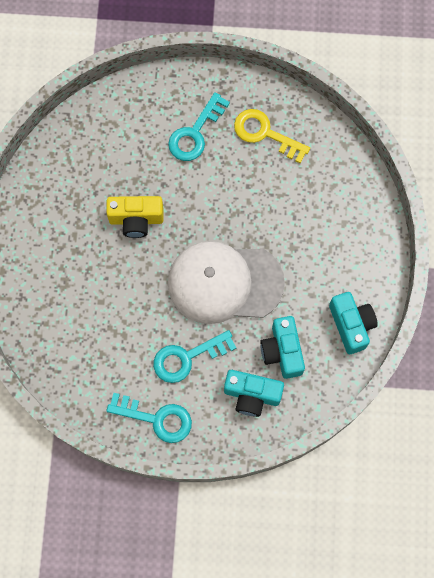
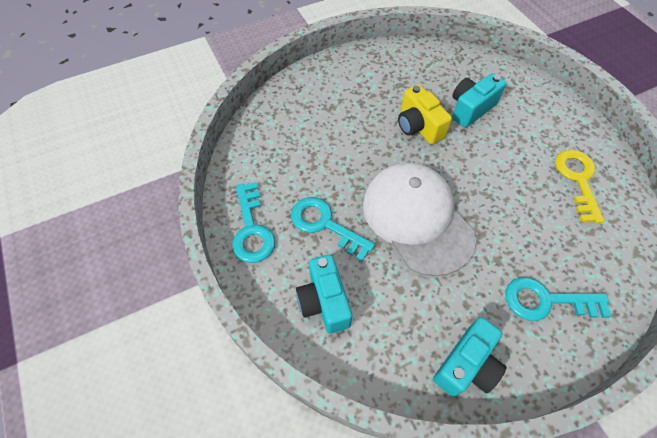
camera: 60 degrees right, 15 degrees down
turquoise key [168,92,230,161] -> turquoise key moved to [505,277,611,321]
turquoise camera [260,316,305,379] -> turquoise camera moved to [452,73,506,128]

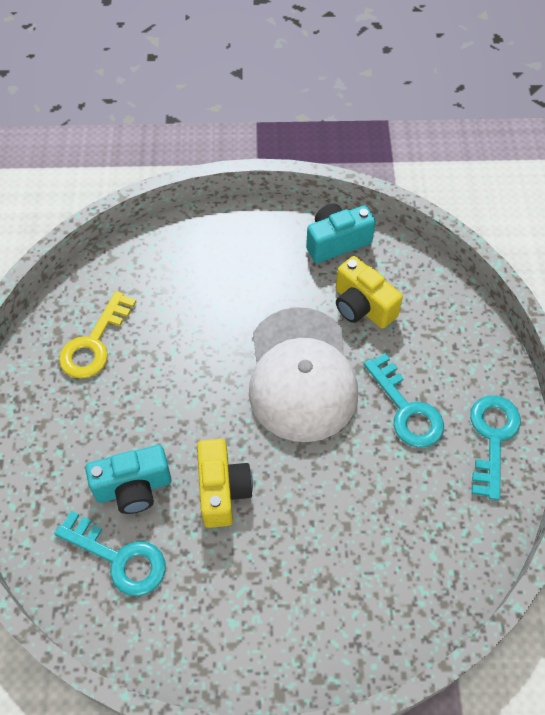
camera: 155 degrees left, 0 degrees up
turquoise camera [296,254,352,334] -> none
turquoise key [505,277,611,321] -> turquoise key moved to [54,511,166,596]
none -> yellow camera [336,256,403,329]

